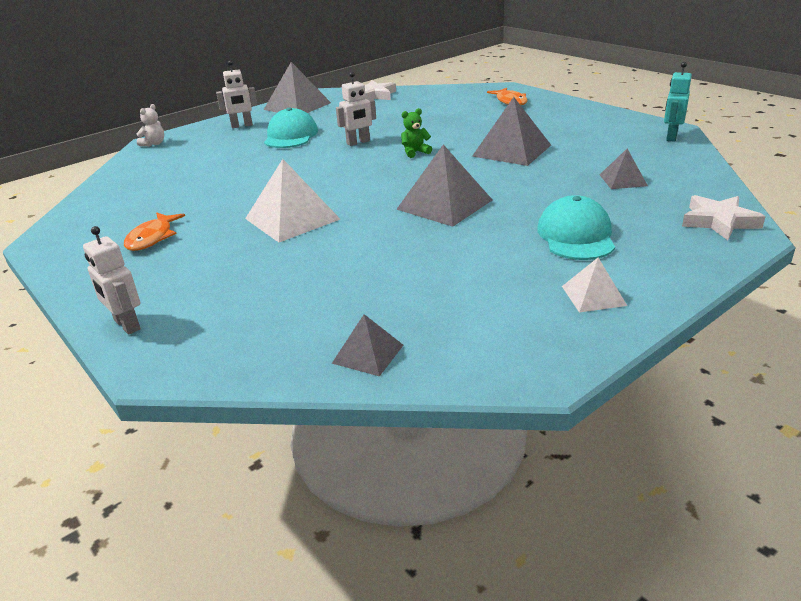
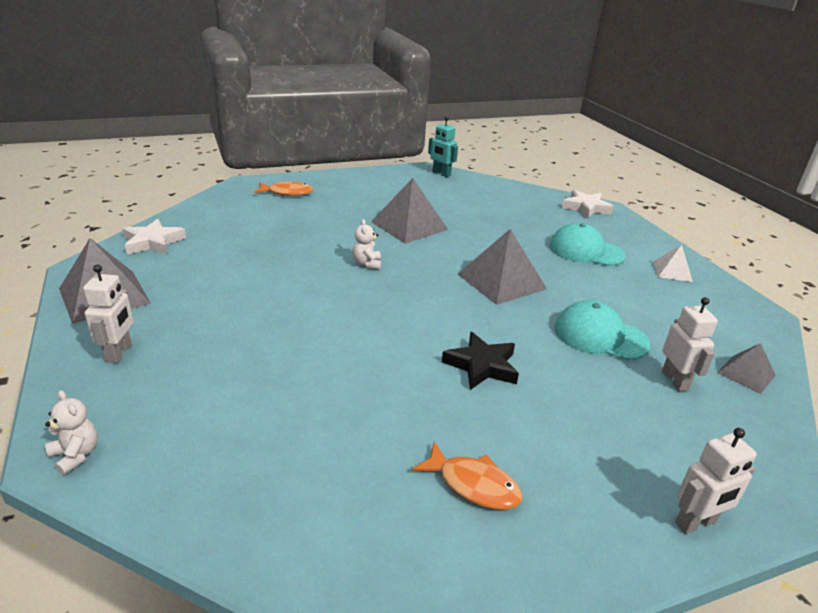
camera: 75 degrees left, 0 degrees up
white pyramid [245,159,340,242] -> black star [442,332,519,390]
turquoise cap [264,107,318,148] -> turquoise cap moved to [554,300,650,360]
white robot [336,72,376,146] -> white robot moved to [662,297,718,391]
green teddy bear [401,108,432,158] -> white teddy bear [352,219,382,270]
grey pyramid [599,149,648,189] -> none

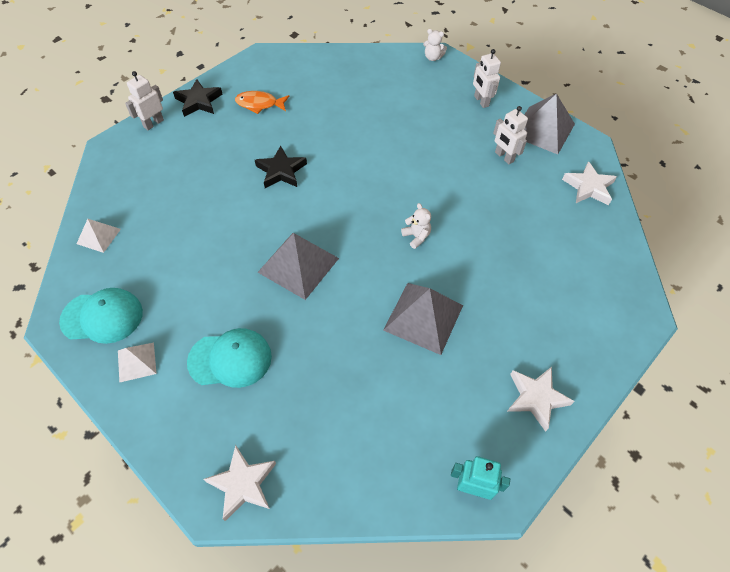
camera: 155 degrees right, 25 degrees up
orange fish [254,181,313,196] -> none
turquoise cap [554,300,650,360] -> turquoise cap moved to [59,288,143,344]
white robot [662,297,718,391] -> white robot moved to [493,106,528,164]
grey pyramid [717,343,776,394] -> white pyramid [77,219,121,253]
none -> black star [173,79,223,117]
none -> white star [507,367,575,432]

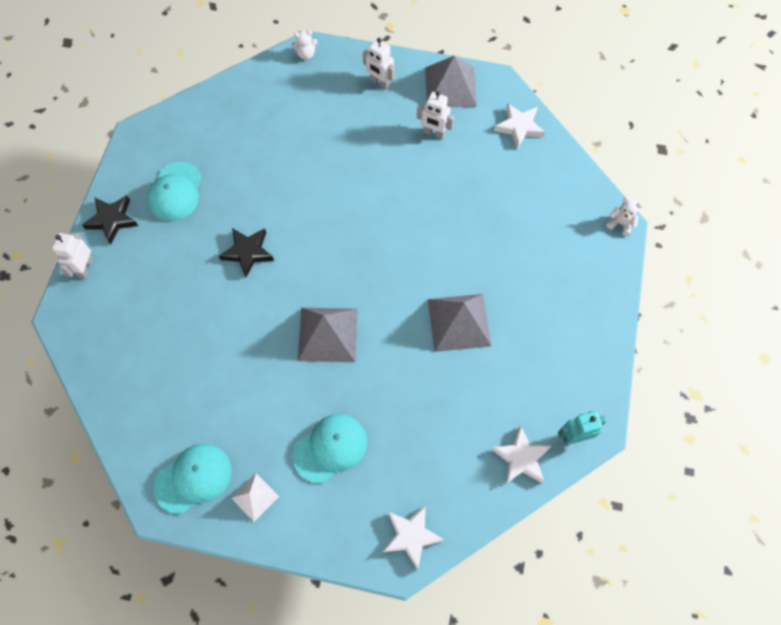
camera: 30 degrees left, 10 degrees up
white pyramid [77,219,121,253] -> none
orange fish [235,91,290,114] -> turquoise cap [147,162,202,221]
white teddy bear [401,203,431,249] -> white teddy bear moved to [606,197,643,236]
white star [507,367,575,432] -> white star moved to [491,425,552,484]

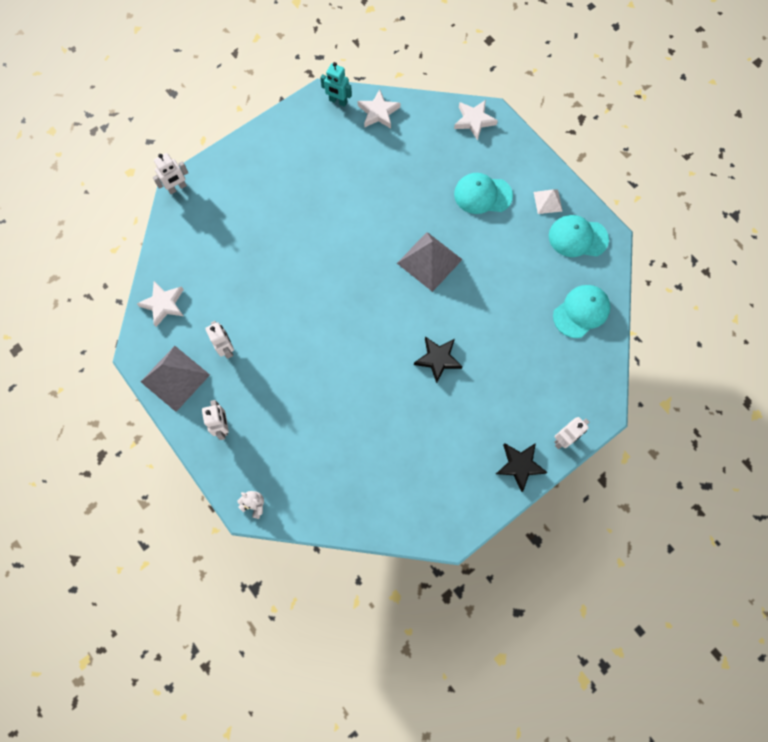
camera: 140 degrees left, 5 degrees up
turquoise cap [147,162,202,221] -> turquoise cap moved to [553,285,611,338]
grey pyramid [428,294,491,352] -> none
white teddy bear [606,197,643,236] -> white robot [153,153,188,194]

